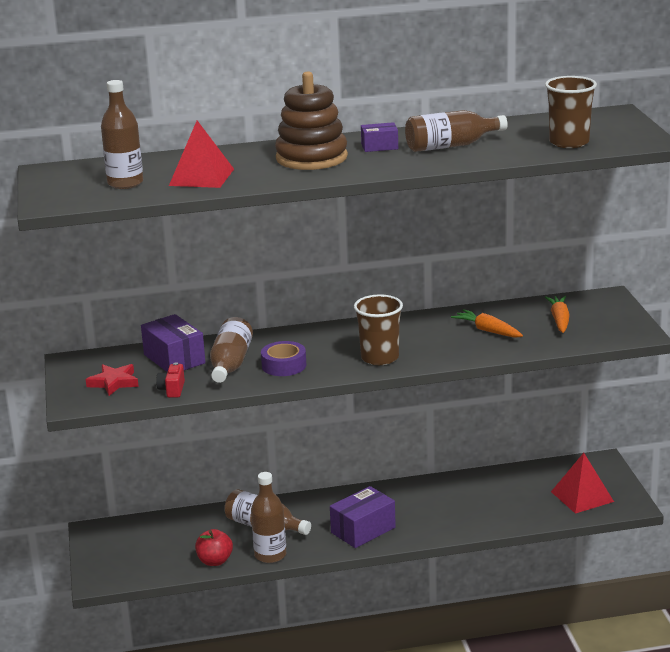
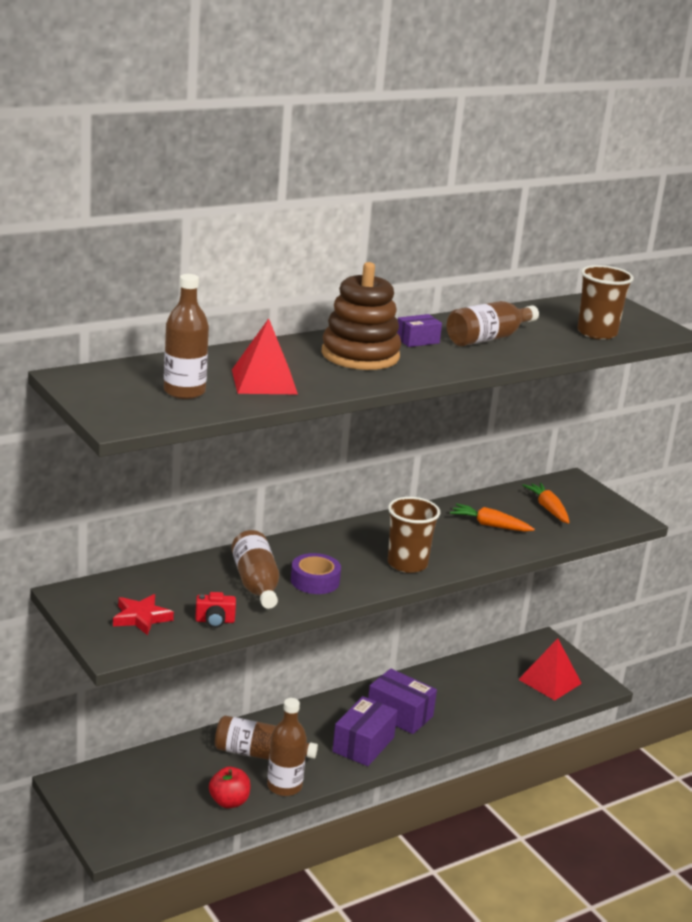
camera: 25 degrees left, 0 degrees up
purple box [141,314,206,372] -> purple box moved to [368,668,437,734]
red camera [156,362,185,398] -> red camera turned 75 degrees counterclockwise [195,592,236,628]

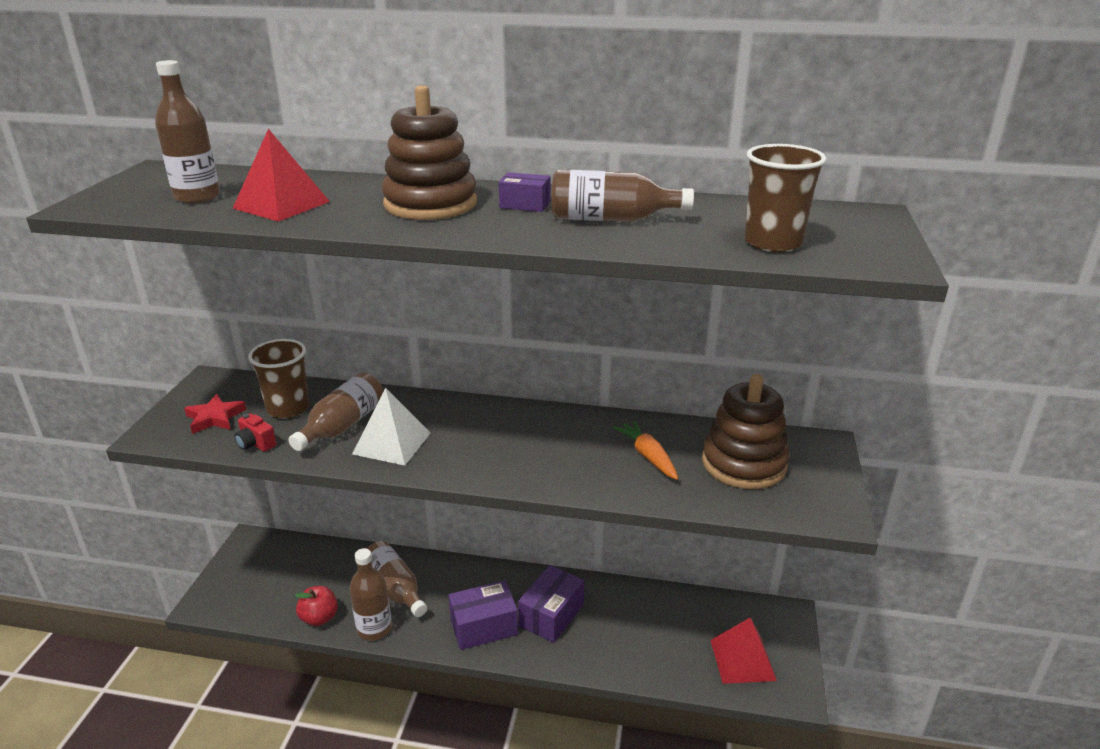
camera: 45 degrees right, 5 degrees up
purple tape [291,553,341,594] -> white pyramid [352,388,431,466]
purple box [368,668,437,734] -> purple box turned 45 degrees clockwise [518,565,584,643]
brown cup [388,497,440,573] -> brown cup moved to [248,339,309,418]
orange carrot [522,483,570,524] -> brown stacking toy [702,374,790,489]

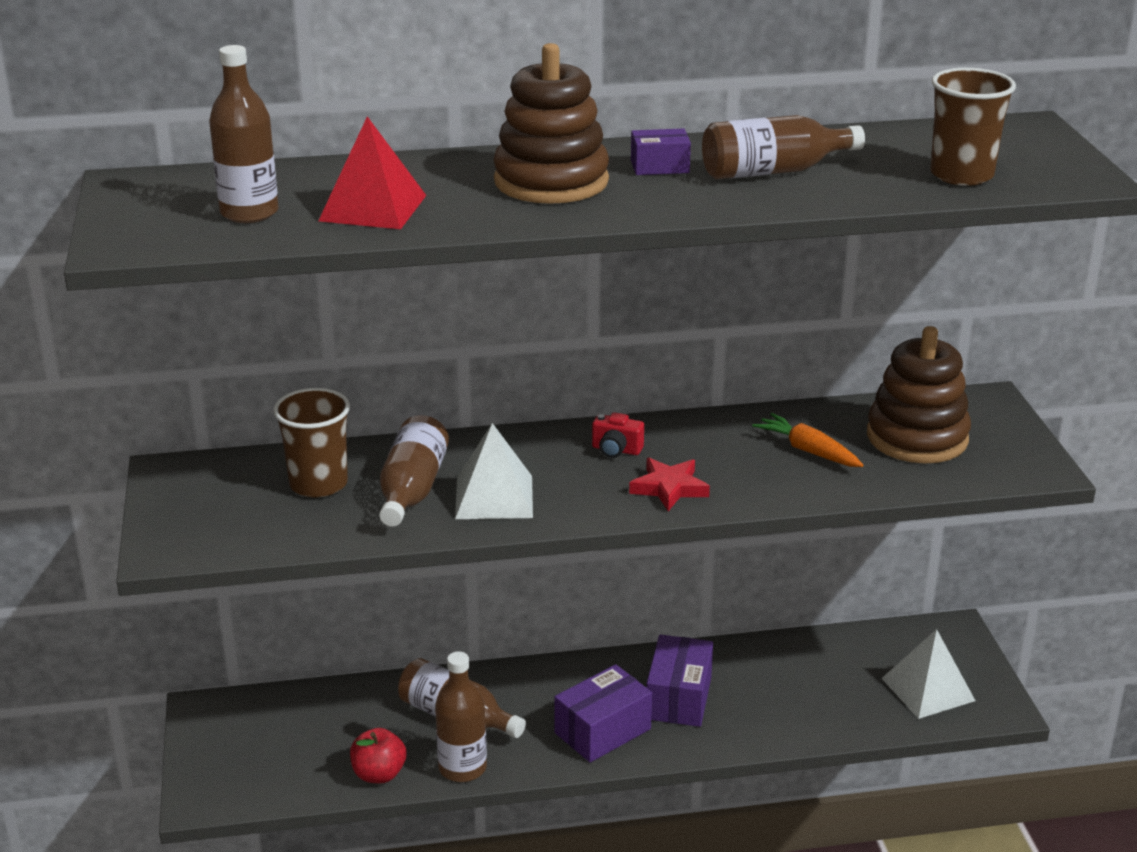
camera: 20 degrees left, 0 degrees up
red star [184,394,246,434] -> red star moved to [629,458,710,511]
red camera [234,413,276,452] -> red camera moved to [592,412,644,458]
red pyramid [710,617,777,684] -> white pyramid [881,629,976,719]

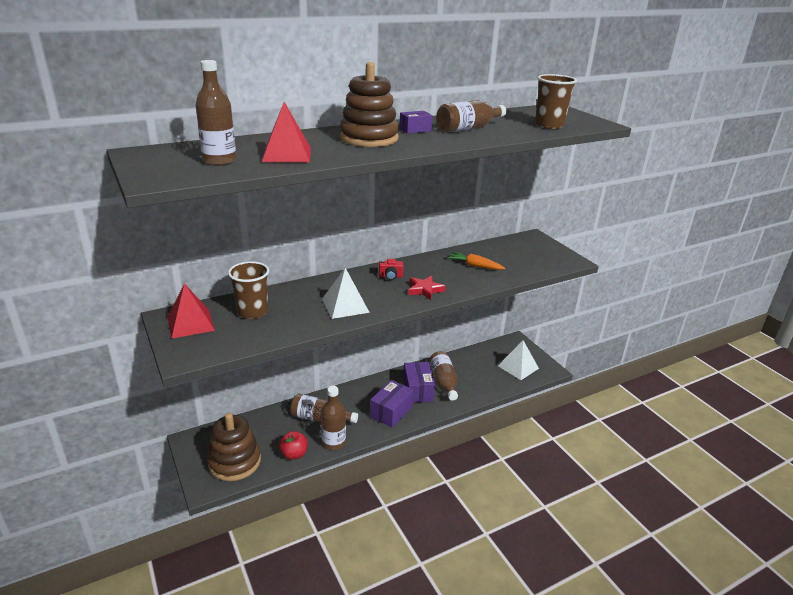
camera: 20 degrees left, 0 degrees up
brown bottle [379,415,449,527] -> brown bottle moved to [429,351,458,401]
brown stacking toy [867,326,971,464] -> brown stacking toy moved to [207,413,261,481]
none -> red pyramid [168,283,215,339]

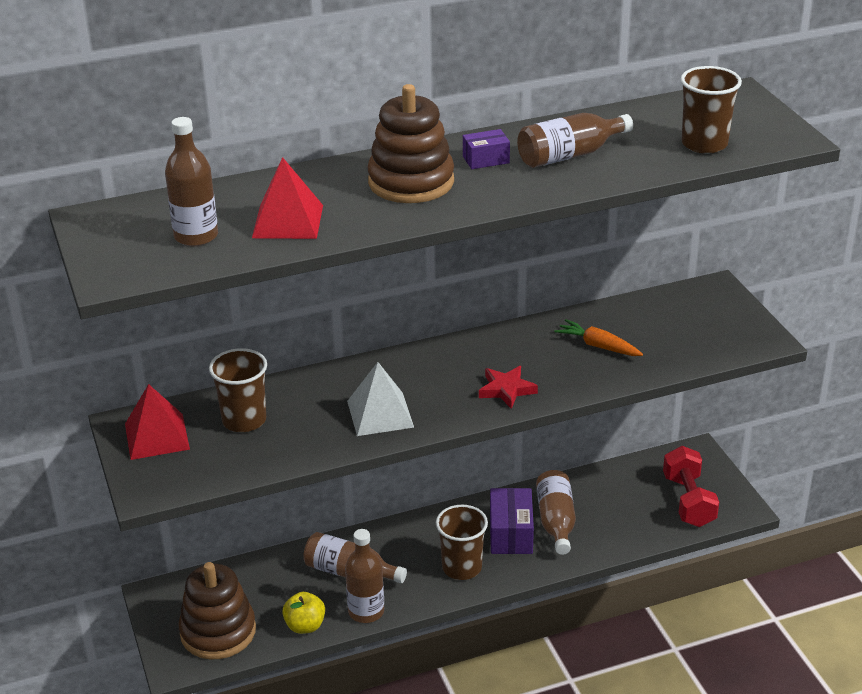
camera: 10 degrees right, 5 degrees up
red apple [279,431,308,460] -> yellow apple [282,592,325,634]
purple box [370,380,414,428] -> brown cup [436,505,488,580]
red camera [379,259,403,280] -> none
white pyramid [498,340,539,380] -> red dumbbell [663,446,719,527]

